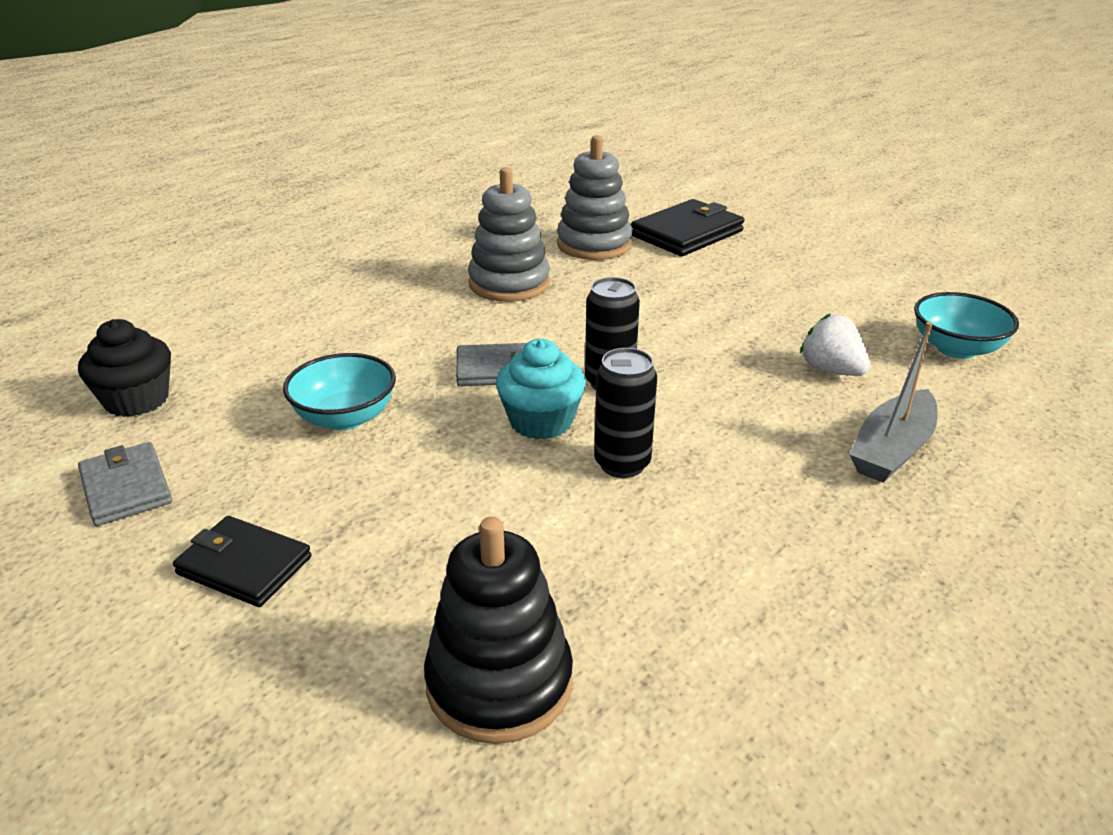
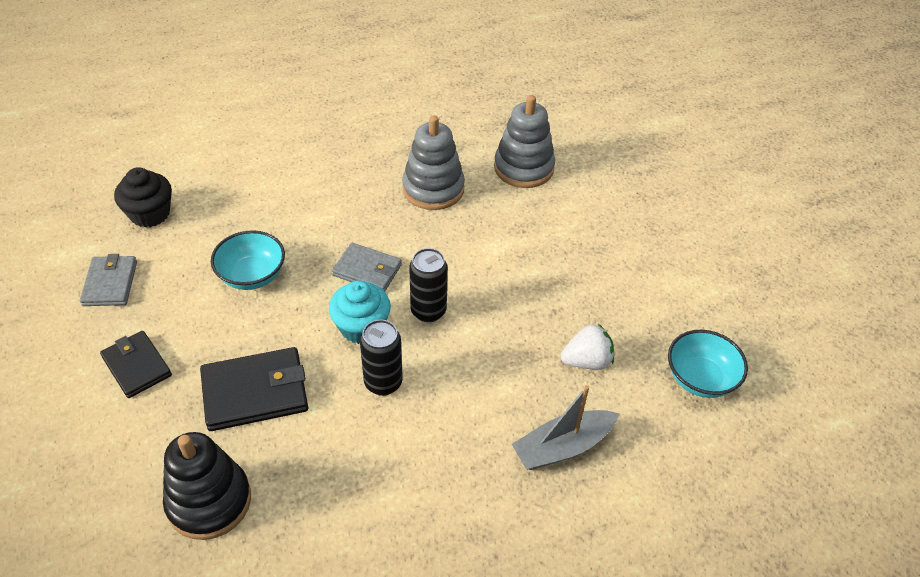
camera: 25 degrees right, 15 degrees up
black wallet [631,199,744,256] -> black wallet moved to [200,347,308,431]
white strawberry [800,314,870,376] -> white strawberry turned 90 degrees clockwise [561,324,614,370]

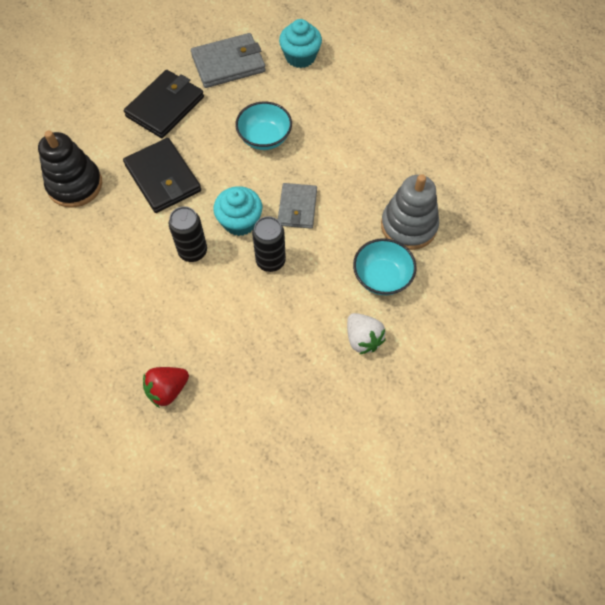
camera: 75 degrees right, 15 degrees up
grey wallet [80,254,137,306] -> grey wallet [191,33,266,88], size x1.51
black wallet [100,331,172,398] -> black wallet [124,70,204,138], size x1.51
black cupcake [114,167,172,228] -> turquoise cupcake [279,19,322,68]
grey stacking toy [494,95,555,188] -> none
grey boat [512,385,619,470] -> red strawberry [143,367,189,408]
white strawberry [561,324,614,370] -> white strawberry moved to [347,313,386,354]
turquoise bowl [668,330,748,398] -> turquoise bowl moved to [353,238,417,295]

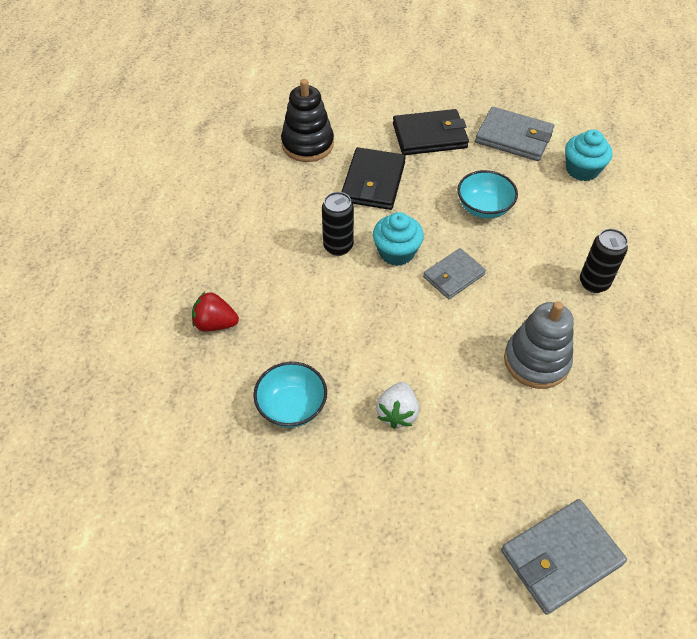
camera: 45 degrees right, 10 degrees down
black can [252,216,286,272] -> black can moved to [580,229,628,293]
turquoise bowl [353,238,417,295] -> turquoise bowl moved to [253,362,327,428]
none -> grey wallet [501,499,627,615]

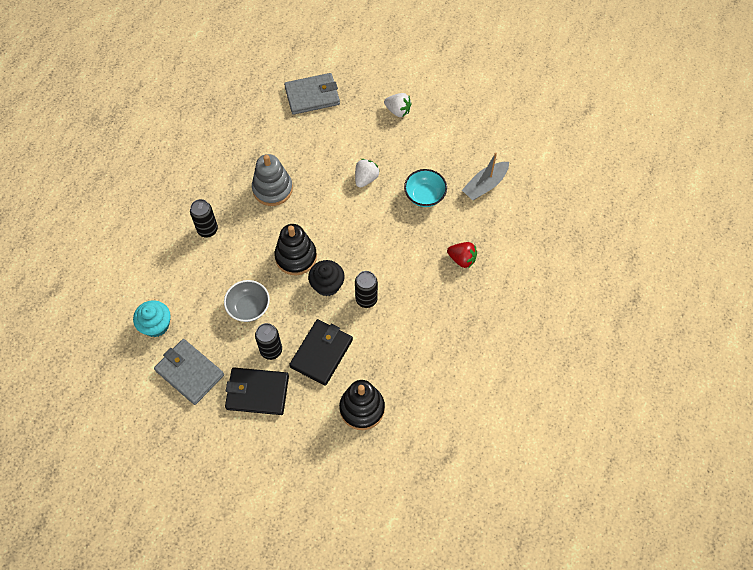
camera: 165 degrees left, 10 degrees up
turquoise cupcake [373,212,424,266] -> black cupcake [308,260,345,296]
grey wallet [423,248,486,299] -> black stacking toy [274,224,317,275]
turquoise bowl [457,170,518,219] -> grey bowl [224,280,270,322]
none -> black can [255,323,282,360]
none -> white strawberry [384,93,412,117]
none -> grey boat [462,153,509,200]

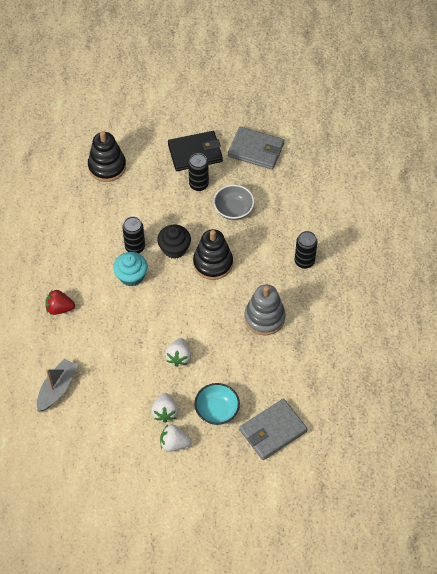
camera: 160 degrees right, 5 degrees down
turquoise cupcake [133,300,171,337] -> turquoise cupcake moved to [113,252,148,286]
black wallet [289,319,353,386] -> none
turquoise bowl [404,169,447,207] -> turquoise bowl moved to [194,383,240,425]
none -> white strawberry [152,393,178,423]

